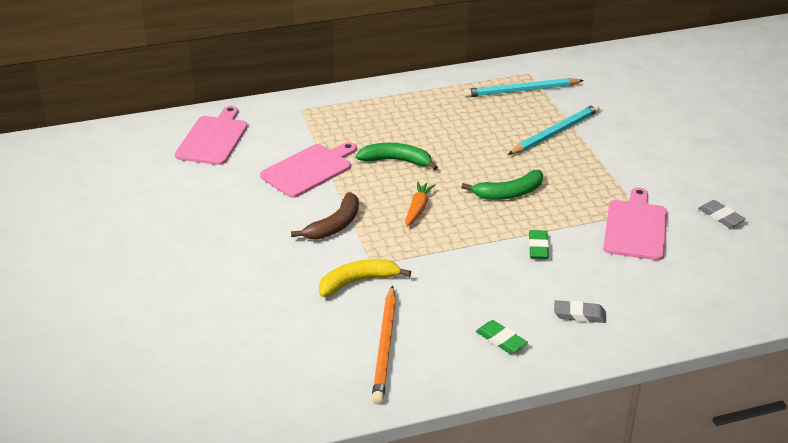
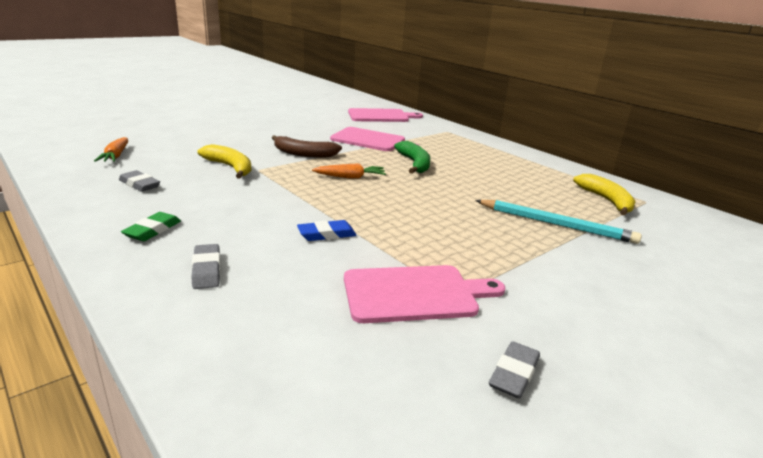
camera: 65 degrees right, 10 degrees down
orange pencil [372,285,396,404] -> grey eraser [119,170,160,192]
green banana [461,170,543,200] -> none
turquoise pencil [463,78,584,98] -> yellow banana [573,174,636,216]
green eraser [529,230,549,259] -> blue eraser [297,220,357,241]
none -> orange carrot [94,137,128,162]

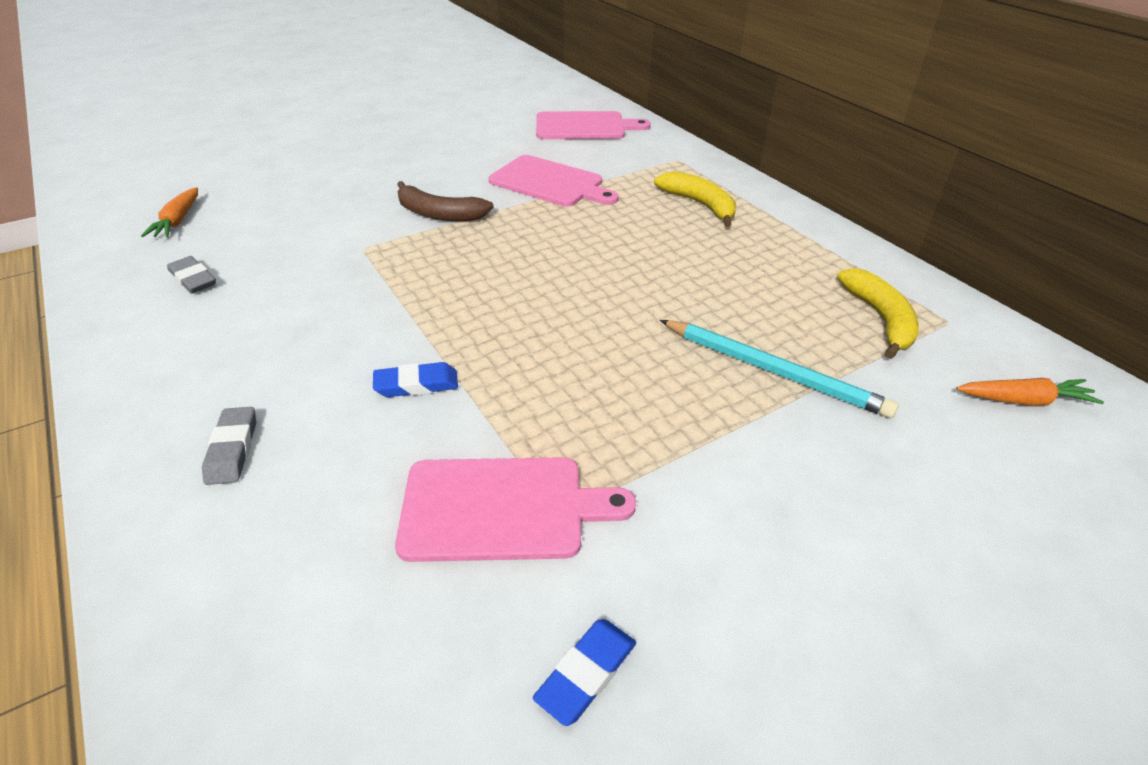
camera: 10 degrees right, 15 degrees up
green eraser [121,212,181,241] -> none
yellow banana [197,144,252,179] -> yellow banana moved to [654,171,736,227]
orange carrot [312,163,386,179] -> orange carrot moved to [956,378,1104,405]
green banana [394,141,430,174] -> none
grey eraser [489,341,540,399] -> blue eraser [533,619,636,726]

